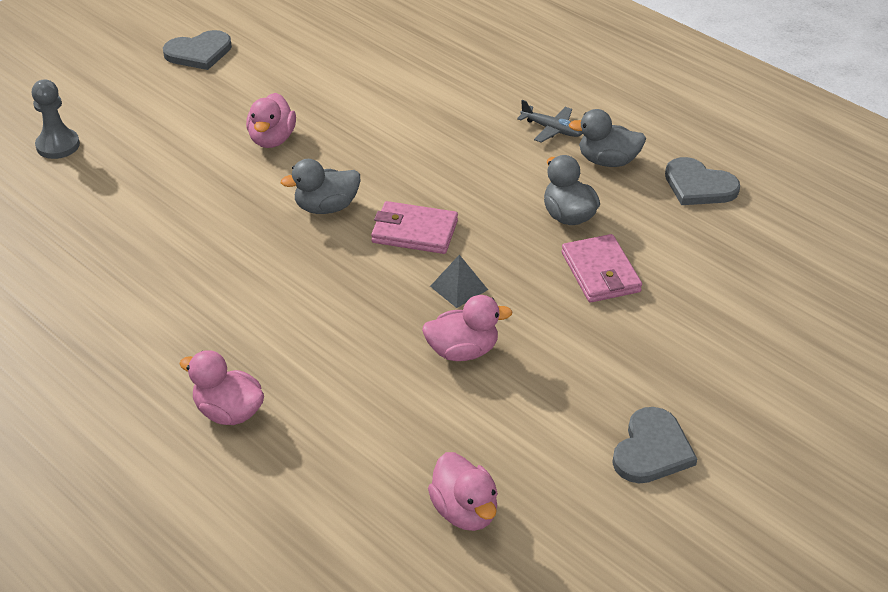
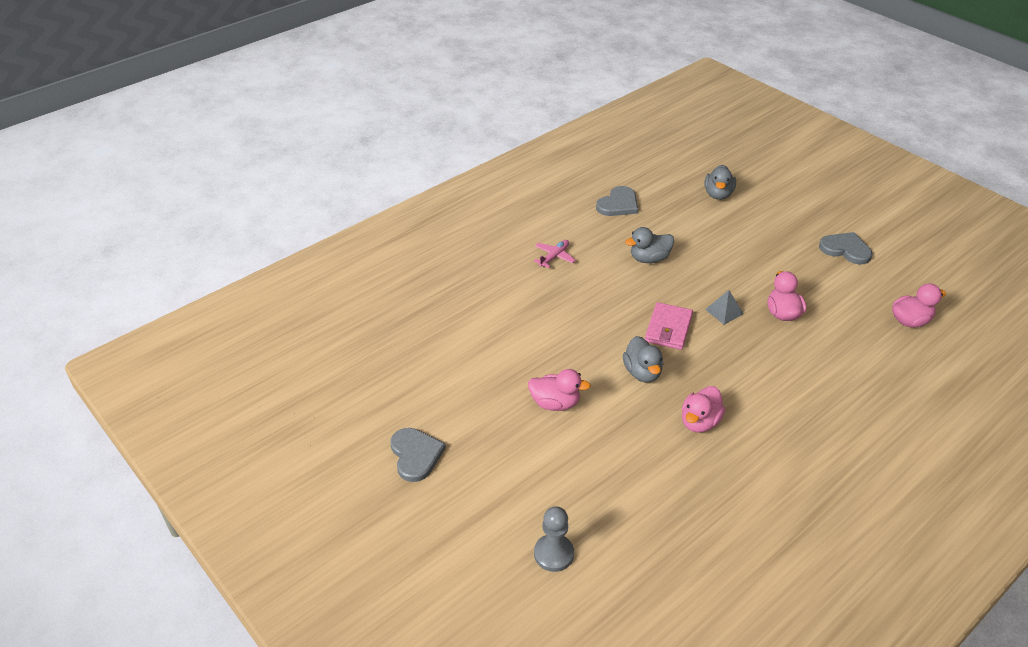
camera: 85 degrees left, 0 degrees up
pink duck [179,350,264,425] -> pink duck moved to [682,386,726,432]
grey plane [517,100,583,143] -> pink plane [534,240,576,268]
pink wallet [561,234,642,303] -> none
grey duck [569,109,646,167] -> grey duck moved to [705,165,736,200]

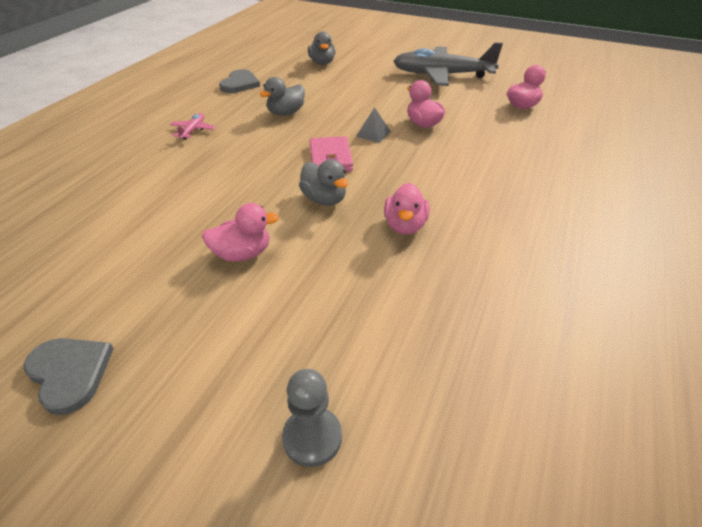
camera: 25 degrees left, 0 degrees up
grey heart [819,232,873,265] -> grey plane [393,42,503,86]

